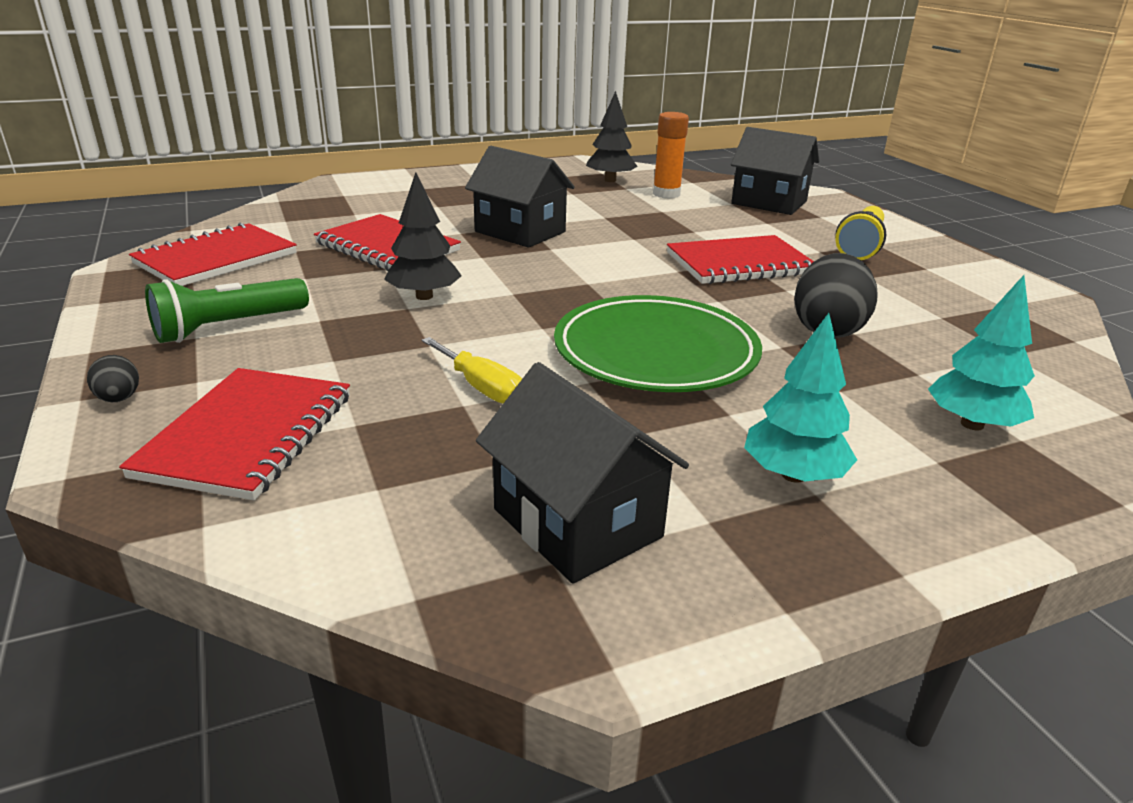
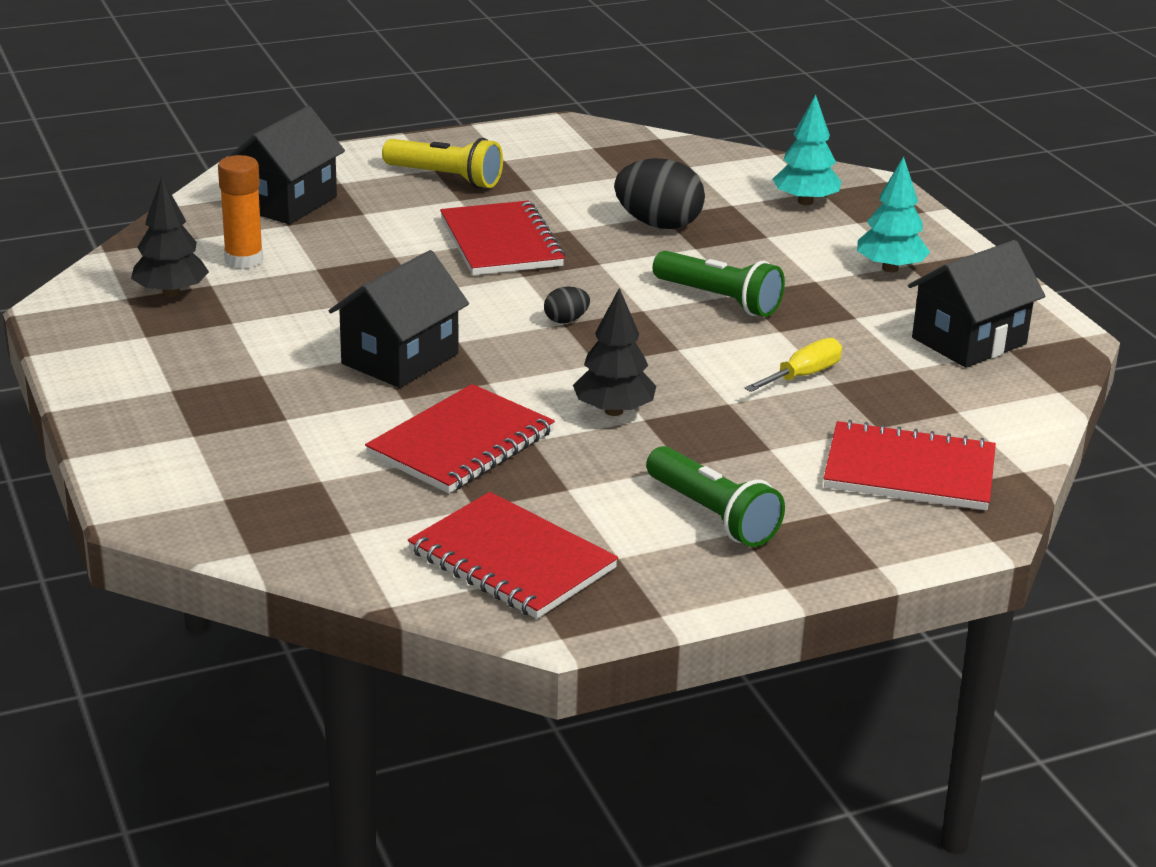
camera: 90 degrees left, 0 degrees up
black egg [87,355,139,402] -> black egg moved to [544,287,590,323]
green plate [554,295,762,392] -> green flashlight [653,251,785,317]

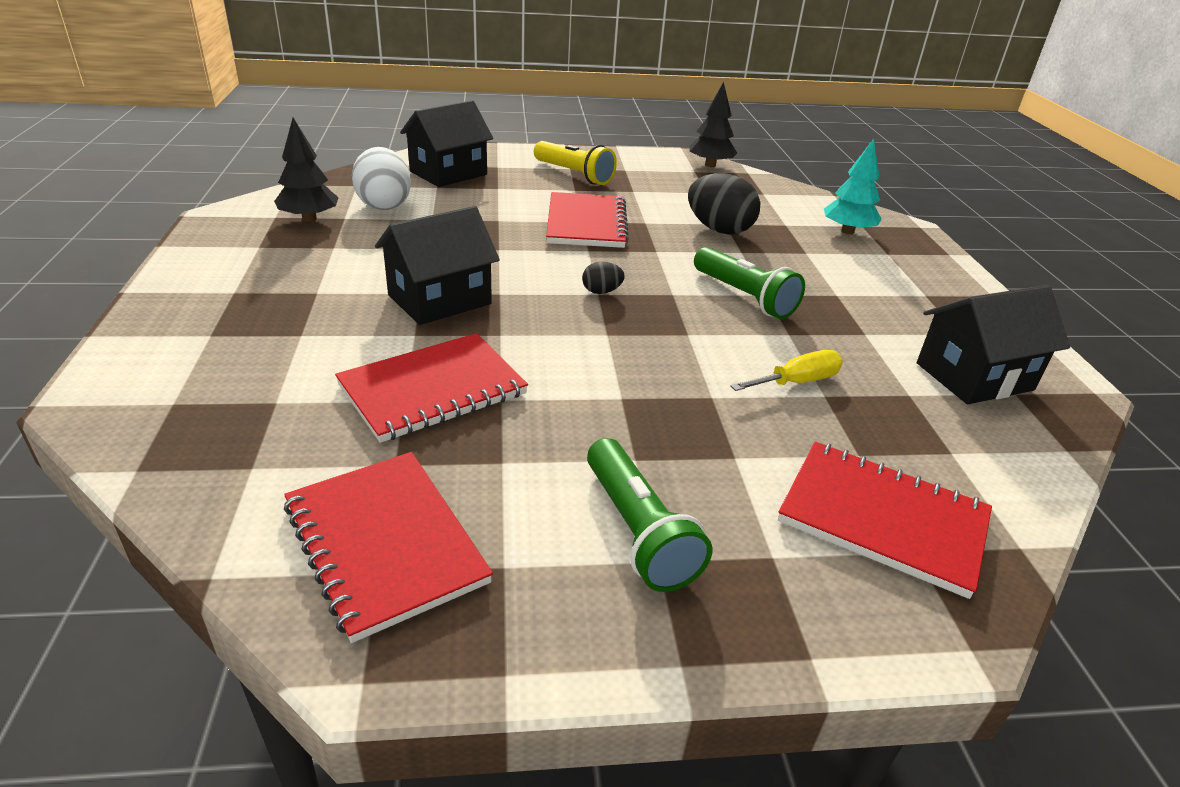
camera: 15 degrees right, 5 degrees up
orange glue stick [218,155,263,269] -> white egg [352,147,411,210]
black tree [573,288,656,416] -> black tree moved to [689,82,737,167]
turquoise tree [857,156,930,272] -> none

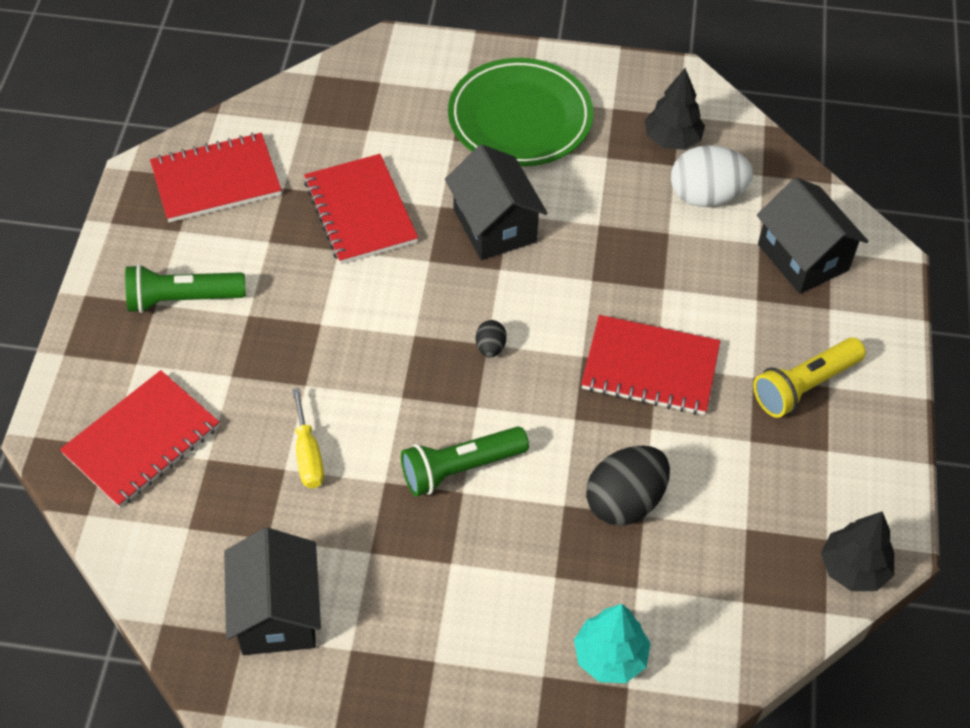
camera: 105 degrees right, 20 degrees up
none -> green plate [448,58,593,166]

